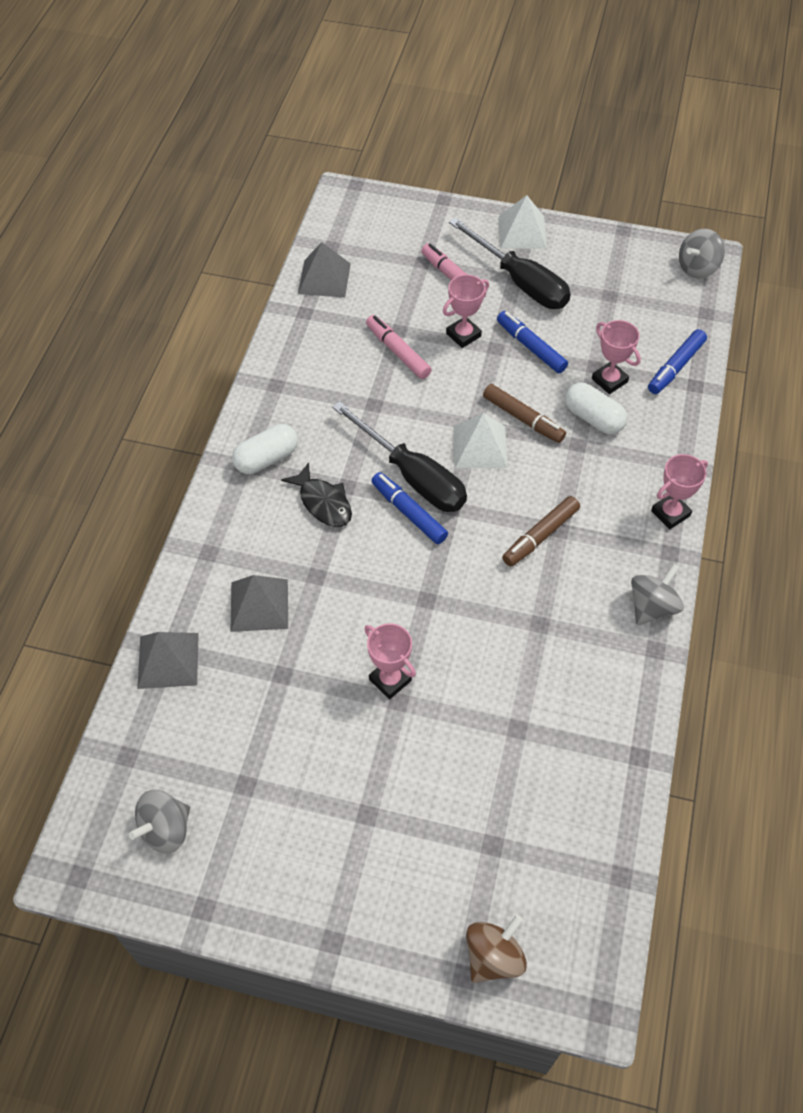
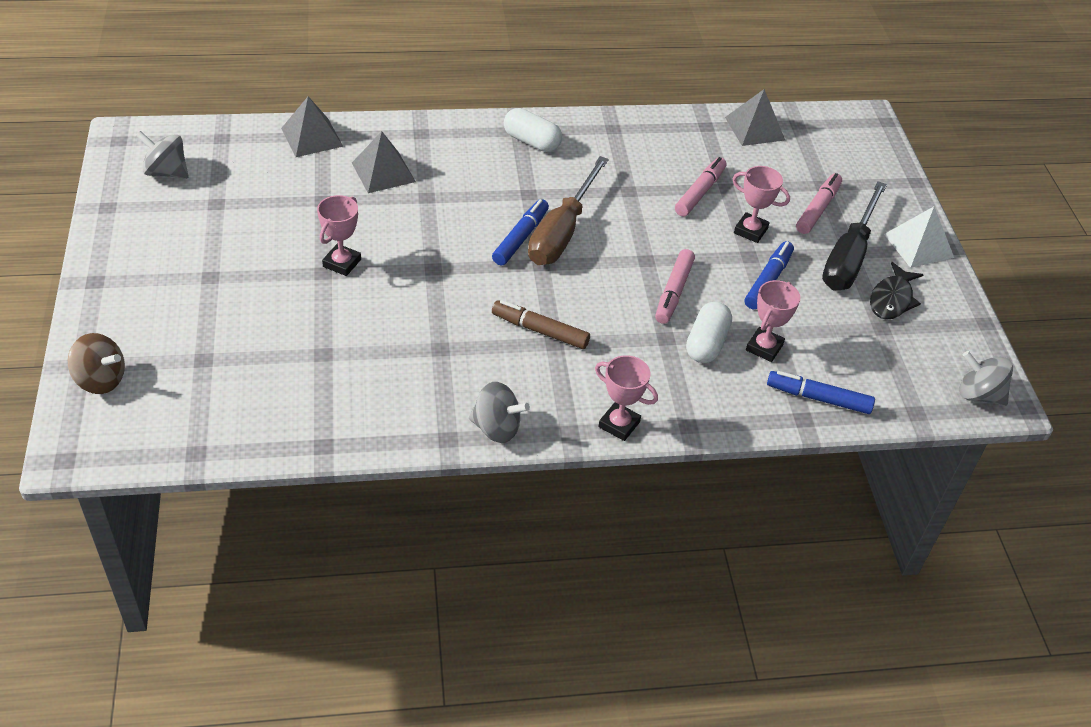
camera: 65 degrees right, 10 degrees down
black fish [281,462,352,527] -> black fish moved to [870,262,924,320]
black screwdriver [332,401,467,512] -> brown screwdriver [528,156,609,265]
white pyramid [453,413,508,468] -> none
brown marker [483,384,566,443] -> pink marker [655,249,695,324]

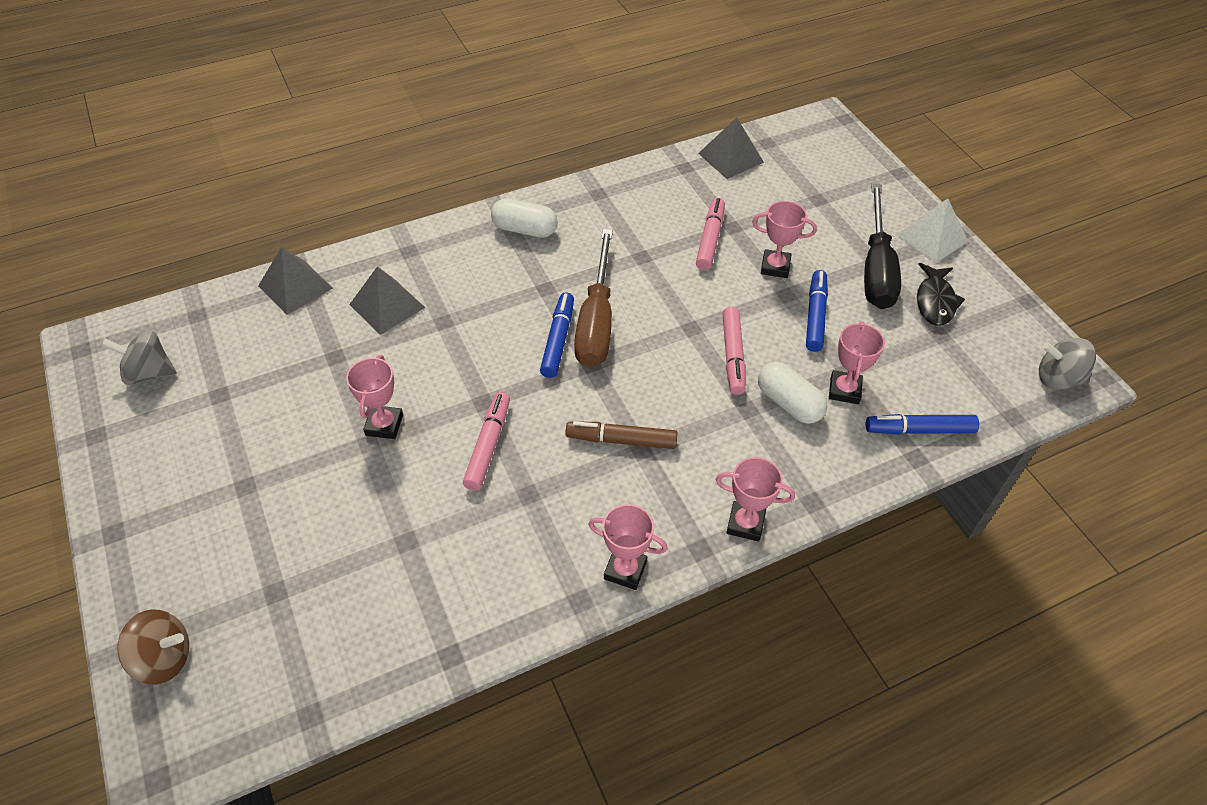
camera: 15 degrees left, 5 degrees up
grey spinning top [469,382,530,443] -> pink trophy [588,504,667,590]
white capsule [686,301,732,363] -> white capsule turned 45 degrees counterclockwise [758,362,828,424]
pink marker [796,173,842,234] -> pink marker moved to [463,392,510,491]

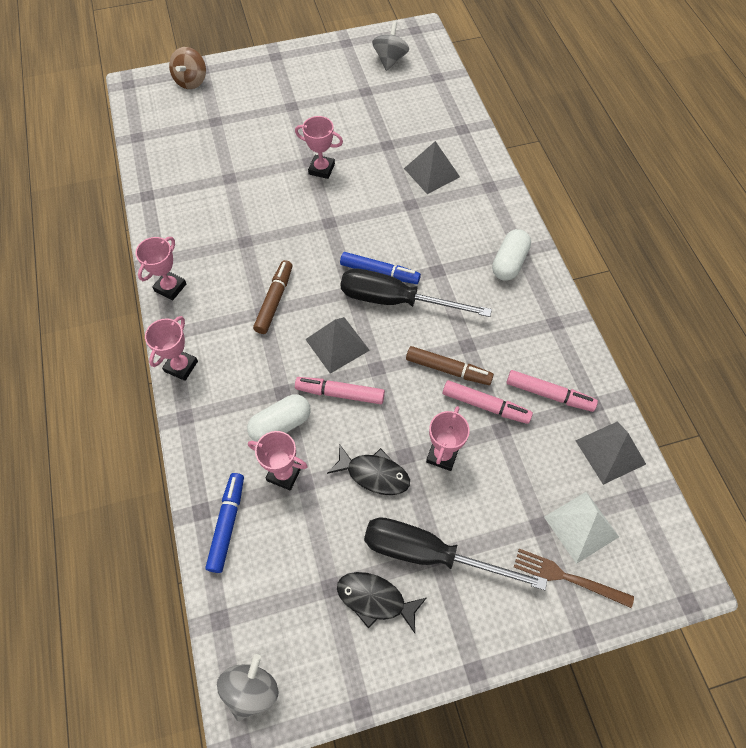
camera: 100 degrees right, 10 degrees up
grey pyramid [258,247,333,315] -> grey pyramid moved to [305,317,370,374]
pink marker [463,392,510,491] -> pink marker moved to [506,370,598,412]
brown screwdriver [574,229,613,367] -> black screwdriver [340,268,492,317]
blue marker [806,270,828,352] -> black fish [327,444,410,495]
white pyramid [897,198,968,263] -> white pyramid moved to [544,492,619,564]
none -> brown marker [406,346,494,385]
none -> brown fork [514,549,634,608]

